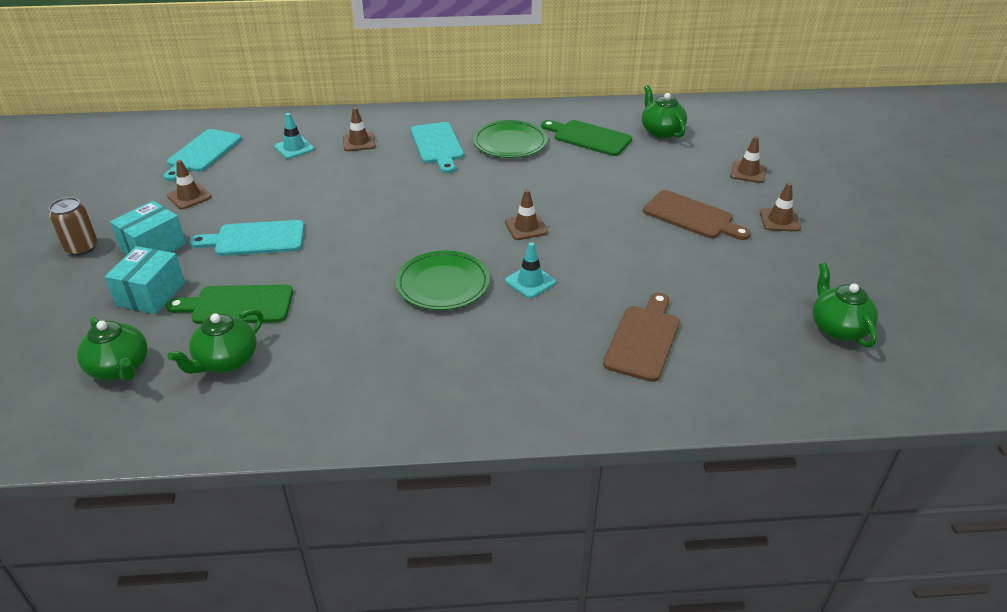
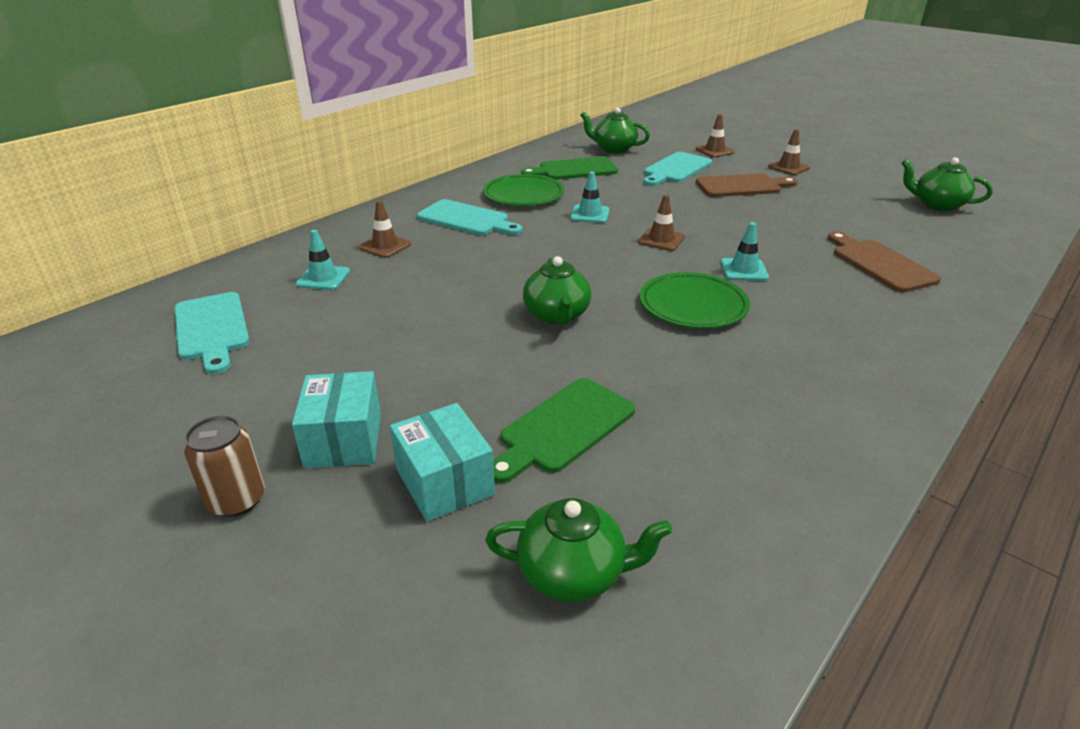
camera: 45 degrees left, 5 degrees down
brown traffic cone [167,160,212,210] -> none
green teapot [167,309,263,374] -> green teapot moved to [523,256,591,325]
turquoise cutting board [190,220,304,256] -> turquoise cutting board moved to [644,152,712,186]
none -> turquoise traffic cone [570,172,609,223]

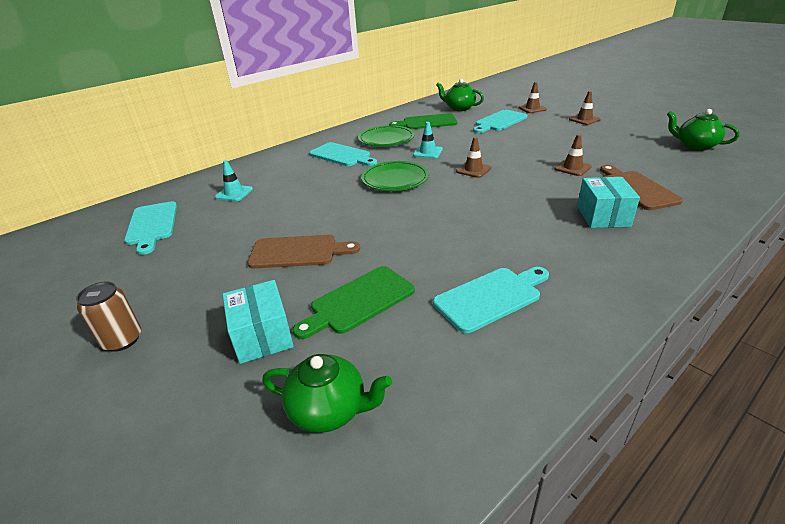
camera: 10 degrees right, 0 degrees up
turquoise box [292,371,381,469] -> turquoise box moved to [577,177,640,228]
brown traffic cone [359,200,411,258] -> brown traffic cone moved to [554,134,592,176]
green teapot [523,256,591,325] -> none
green plate [640,272,750,329] -> green plate moved to [361,161,429,191]
brown cutting board [696,173,798,197] -> brown cutting board moved to [248,235,360,269]
turquoise traffic cone [721,222,769,281] -> none
none -> turquoise cutting board [433,267,549,333]

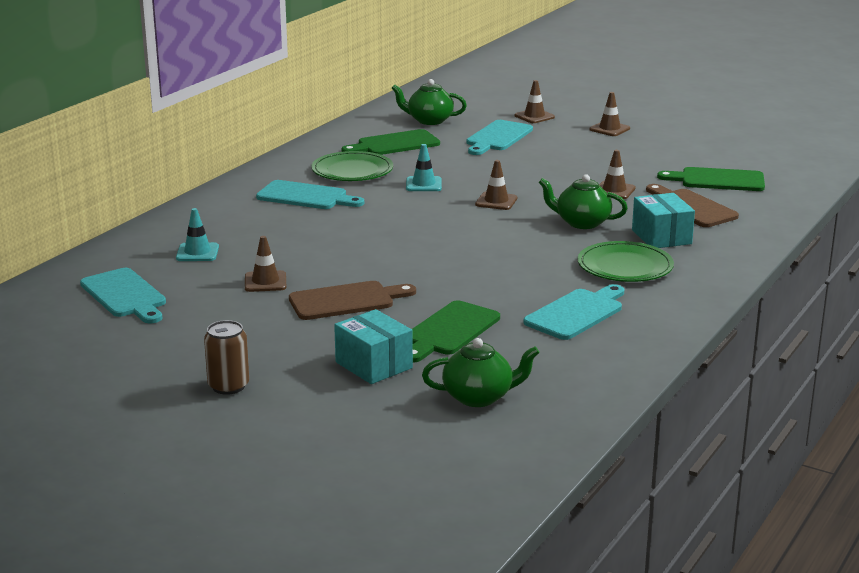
camera: 20 degrees left, 10 degrees down
green plate [361,161,429,191] -> green plate moved to [578,241,674,282]
green teapot [667,109,740,150] -> green teapot moved to [538,174,627,229]
none -> brown traffic cone [245,236,287,292]
none -> green cutting board [657,167,765,191]

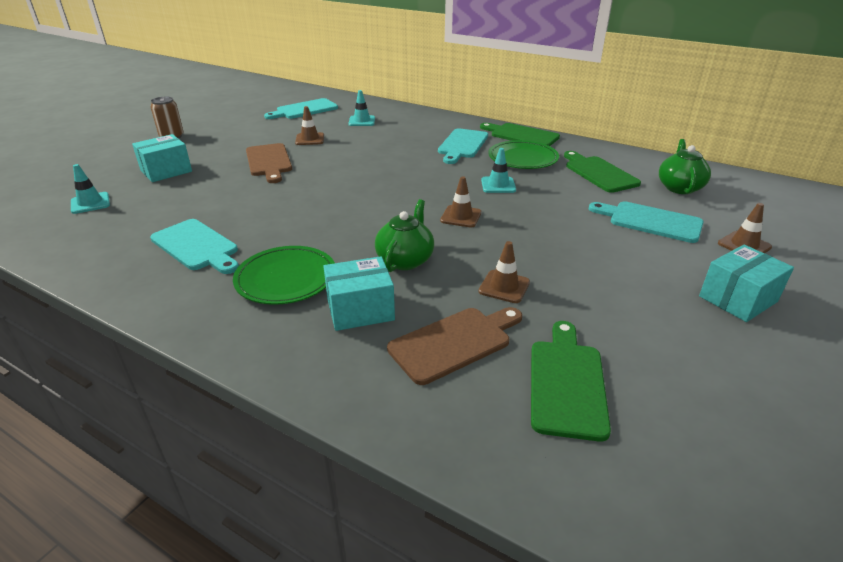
camera: 90 degrees right, 10 degrees up
green cutting board [412,300,500,362] -> green cutting board moved to [480,123,560,146]
green teapot [422,338,540,407] -> turquoise traffic cone [71,164,110,214]
brown traffic cone [589,92,630,136] -> turquoise box [699,245,794,322]

